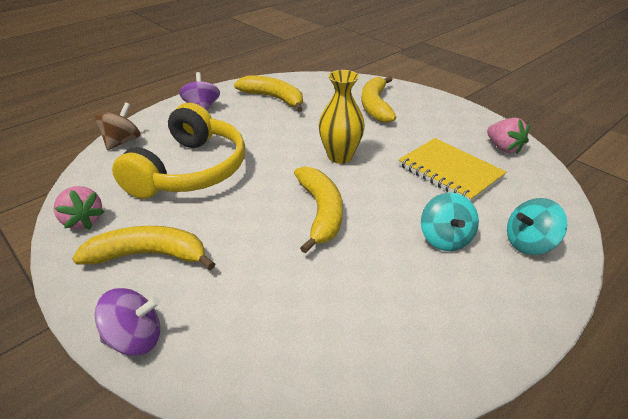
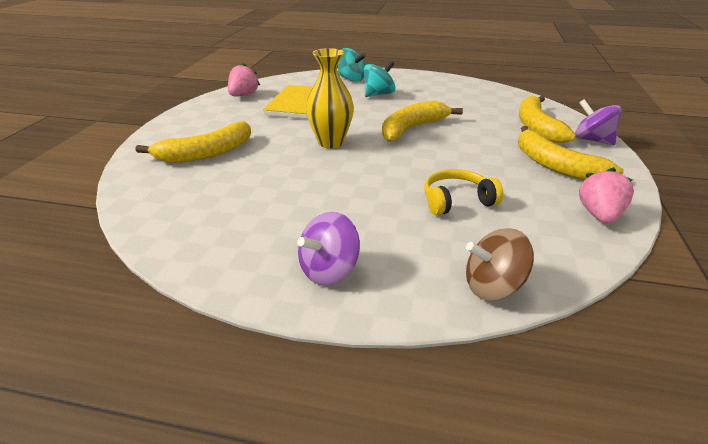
camera: 125 degrees left, 5 degrees down
yellow headphones [112,103,245,199] -> yellow headphones [424,169,503,216], size x0.49
yellow banana [234,75,303,112] -> yellow banana moved to [519,96,576,143]

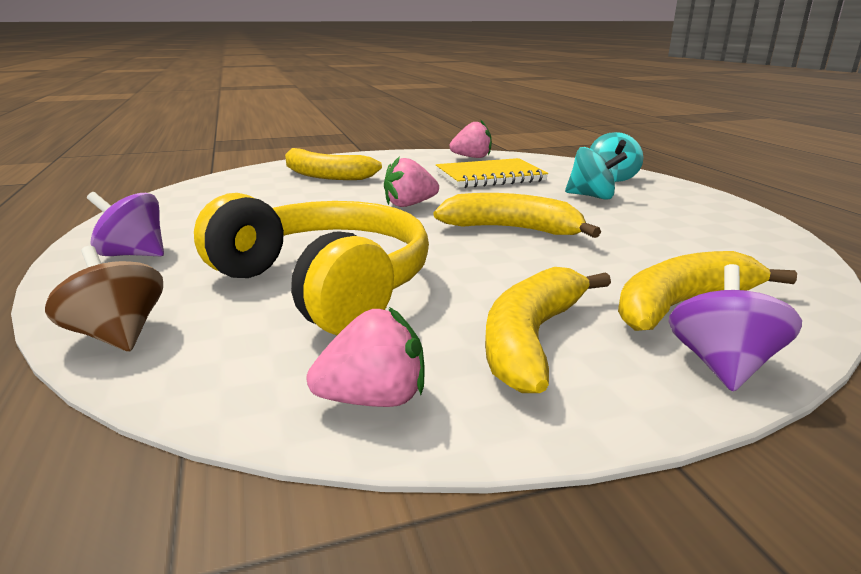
camera: 60 degrees right, 10 degrees down
yellow vase [306,48,354,148] -> pink strawberry [384,156,439,207]
yellow headphones [424,169,503,216] -> yellow headphones [194,193,429,335], size x2.04

